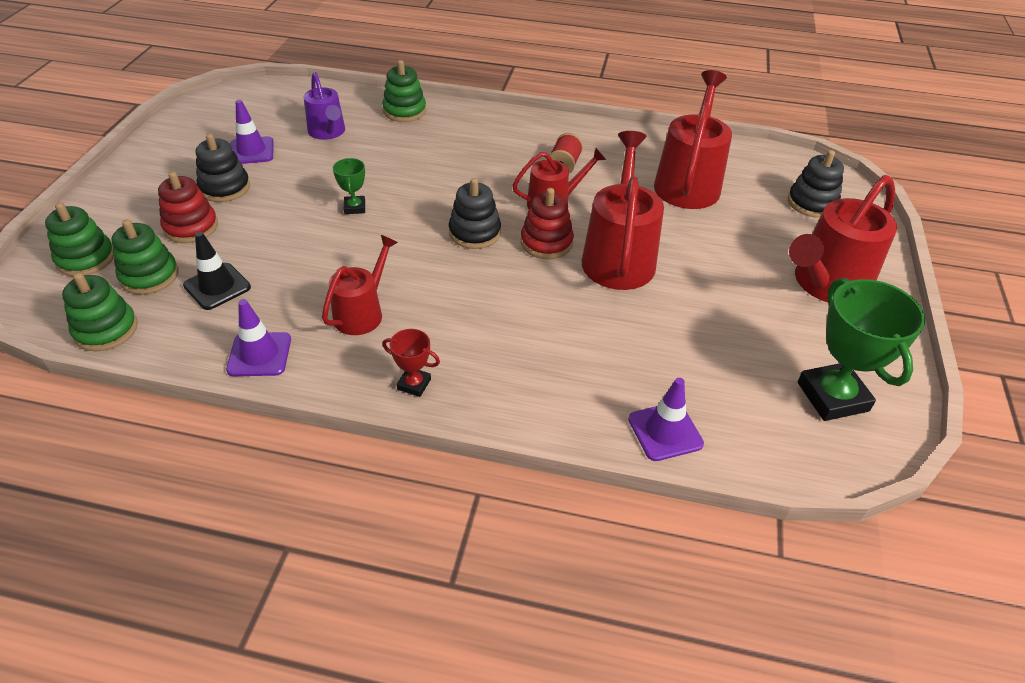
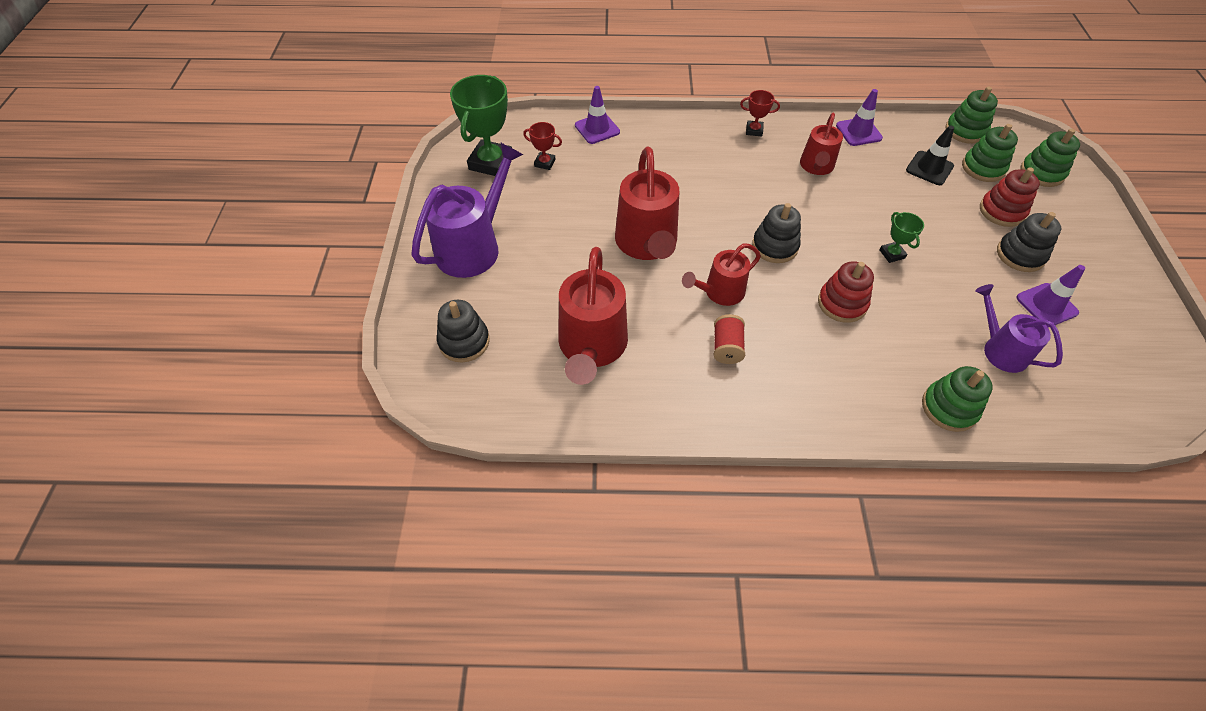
camera: 170 degrees right, 10 degrees up
red stacking toy [521,188,574,259] -> red stacking toy moved to [818,261,874,323]
red watering can [789,175,897,302] -> purple watering can [411,142,523,278]
green trophy [798,278,925,421] -> green trophy turned 45 degrees clockwise [450,75,512,176]
none -> red trophy [523,122,562,170]

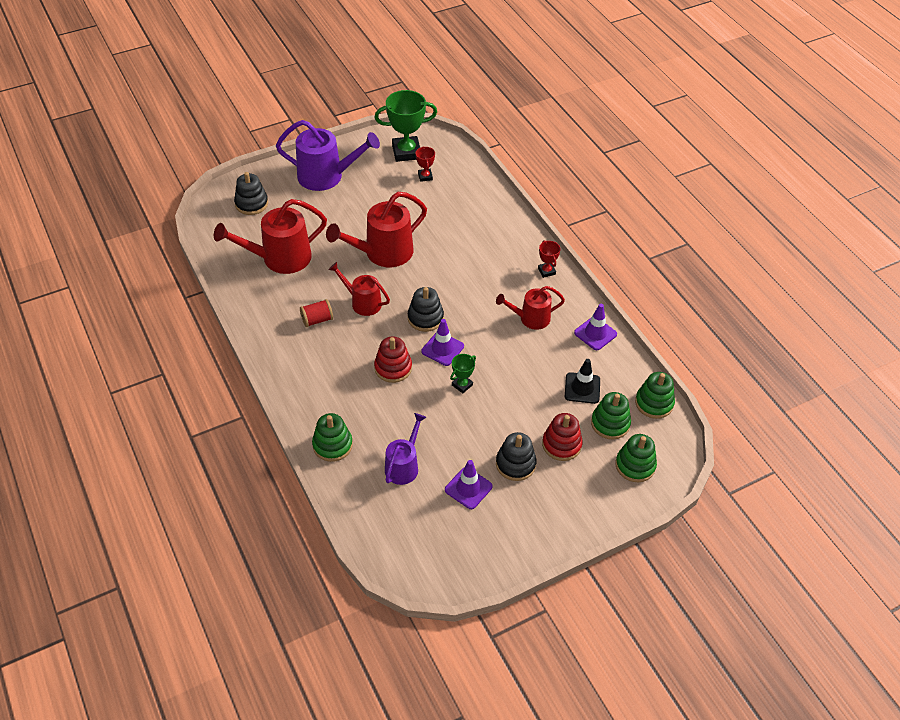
camera: 60 degrees right, 5 degrees down
purple traffic cone [575,86,620,144] -> purple traffic cone moved to [421,319,464,366]

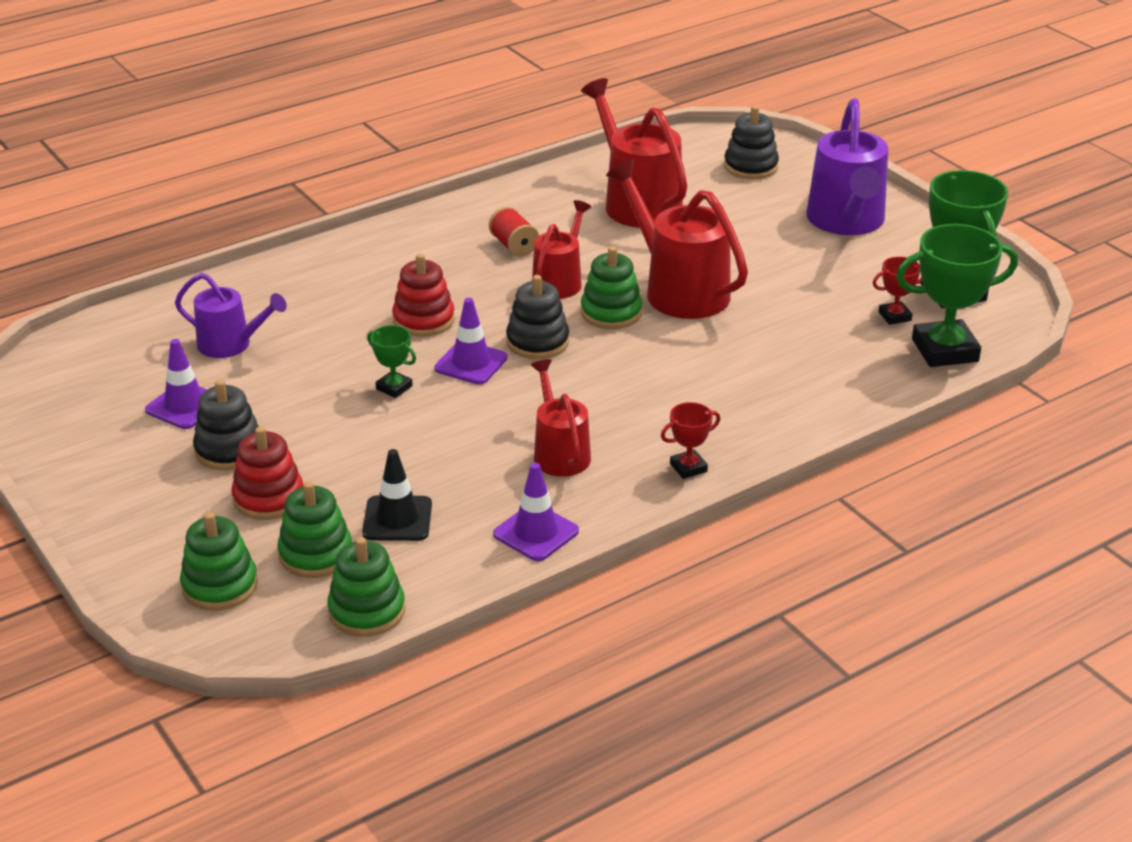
camera: 85 degrees right, 15 degrees down
green stacking toy [312,413,353,462] -> green stacking toy moved to [581,247,642,329]
none -> green trophy [896,224,1018,367]

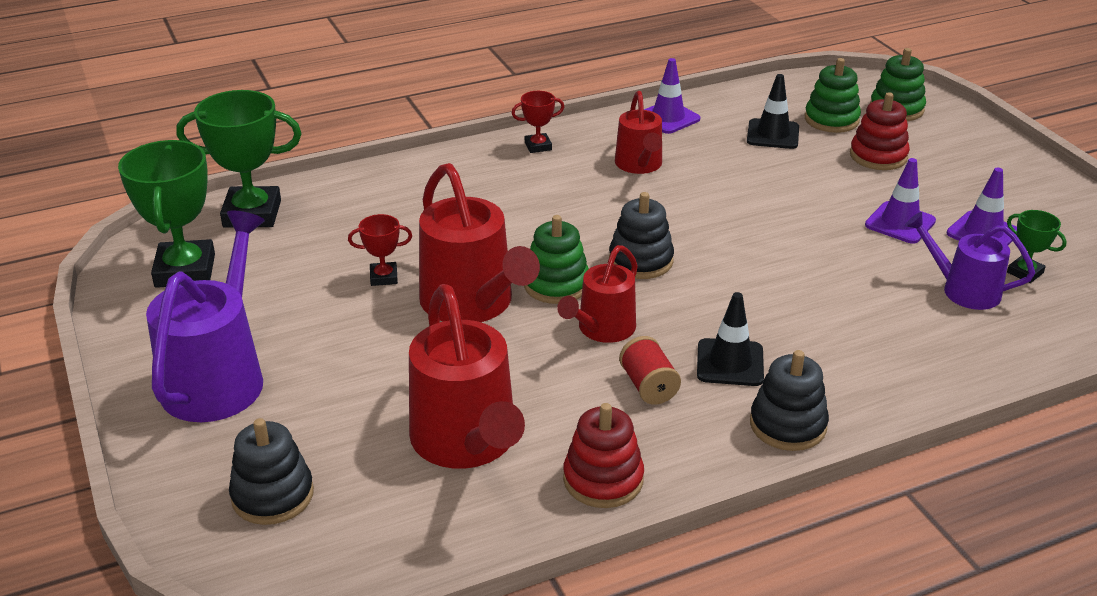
camera: 170 degrees left, 0 degrees up
black stacking toy [193,380,259,470] -> black stacking toy moved to [750,350,829,451]
green stacking toy [327,537,405,637] -> none
green trophy [367,325,416,398] -> green trophy moved to [1007,210,1067,283]
red stacking toy [392,254,455,337] -> red stacking toy moved to [563,403,644,508]
purple traffic cone [434,298,508,385] -> purple traffic cone moved to [865,158,936,244]
red trophy [873,257,922,325] -> red trophy moved to [348,214,412,286]
none -> black traffic cone [697,292,764,386]

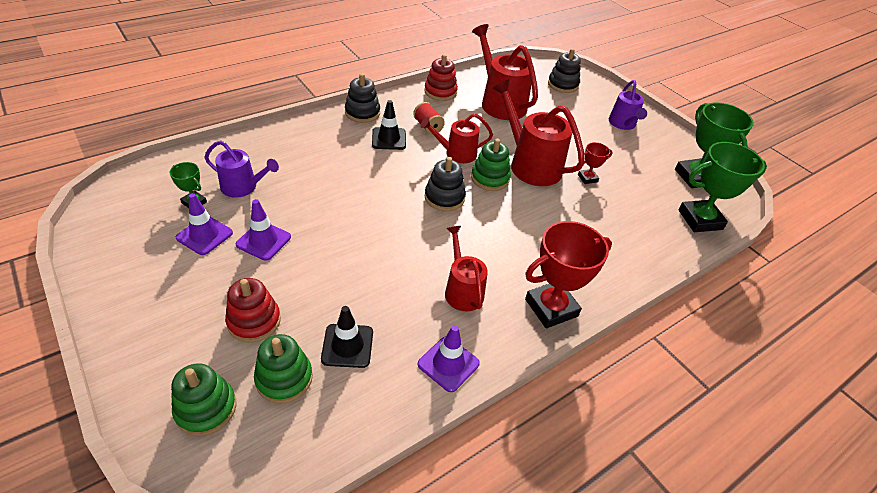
camera: 165 degrees right, 10 degrees up
purple watering can [146,211,265,422] -> purple watering can [609,80,647,130], size x0.60
red trophy [512,91,564,153] -> red trophy [525,221,612,328], size x2.04
red watering can [557,245,638,343] -> red watering can turned 120 degrees counterclockwise [420,113,493,163]

